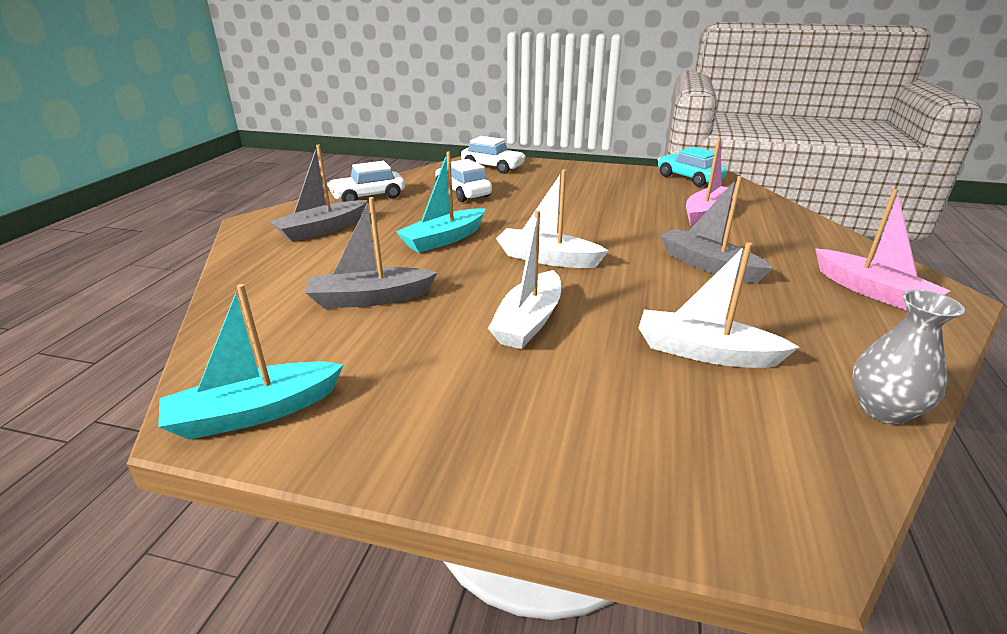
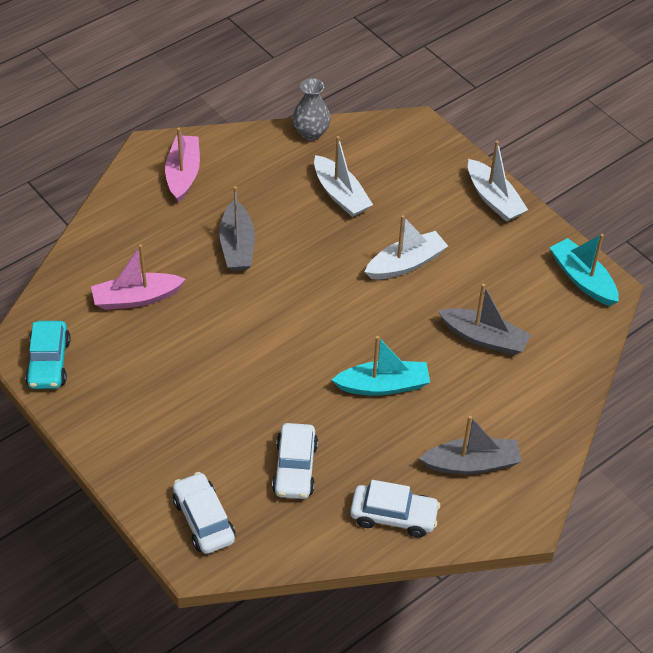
camera: 145 degrees left, 20 degrees up
turquoise boat [158,284,344,440] -> turquoise boat turned 135 degrees counterclockwise [550,234,619,306]
white boat [496,169,609,268] -> white boat moved to [468,141,528,222]

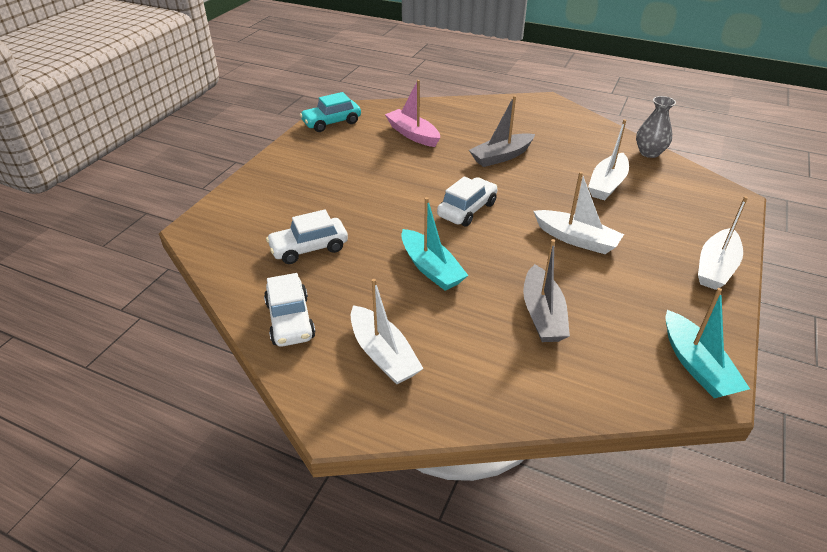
camera: 65 degrees right, 10 degrees down
pink boat [165,128,200,202] -> none
white car [173,472,235,554] -> white car moved to [437,176,497,226]
grey boat [419,416,522,474] -> white boat [351,279,424,384]
turquoise boat [550,234,619,306] -> turquoise boat turned 135 degrees clockwise [665,288,750,398]

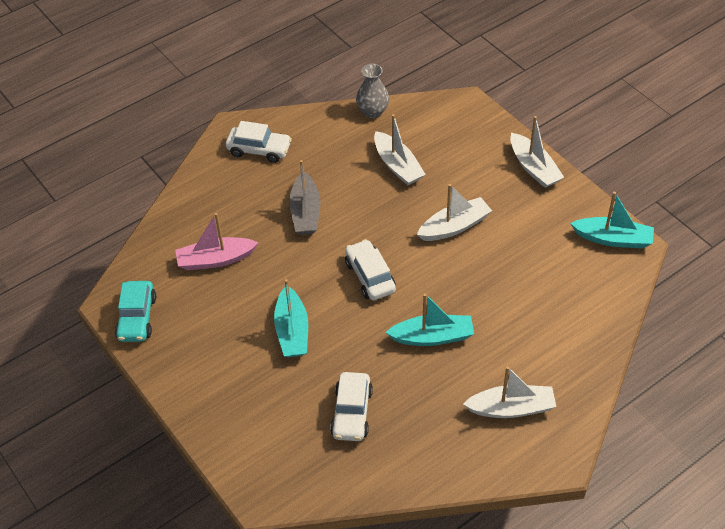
camera: 60 degrees left, 10 degrees up
white car [264,273,316,347] -> white car moved to [226,121,292,163]
grey boat [523,239,570,342] -> none
none -> turquoise boat [274,279,308,357]

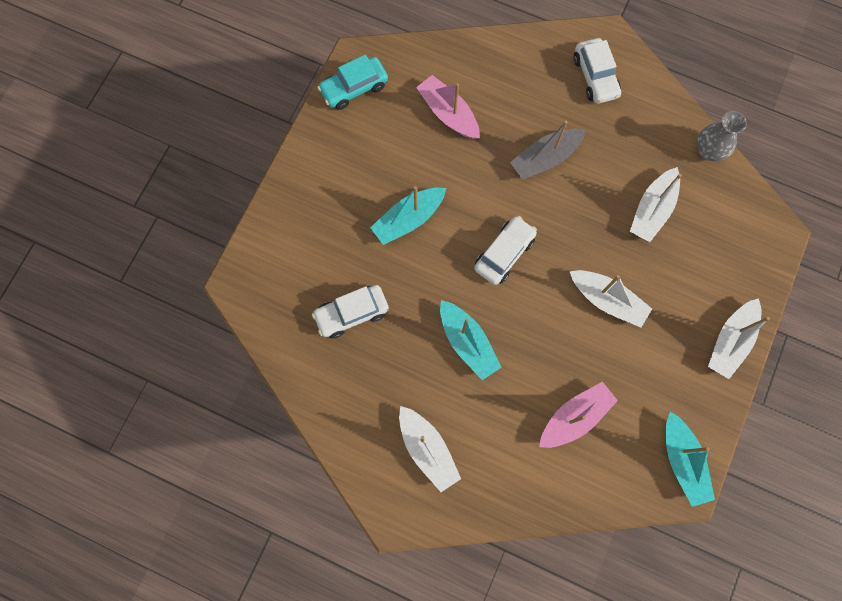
camera: 60 degrees right, 25 degrees up
none -> pink boat [539,382,618,448]

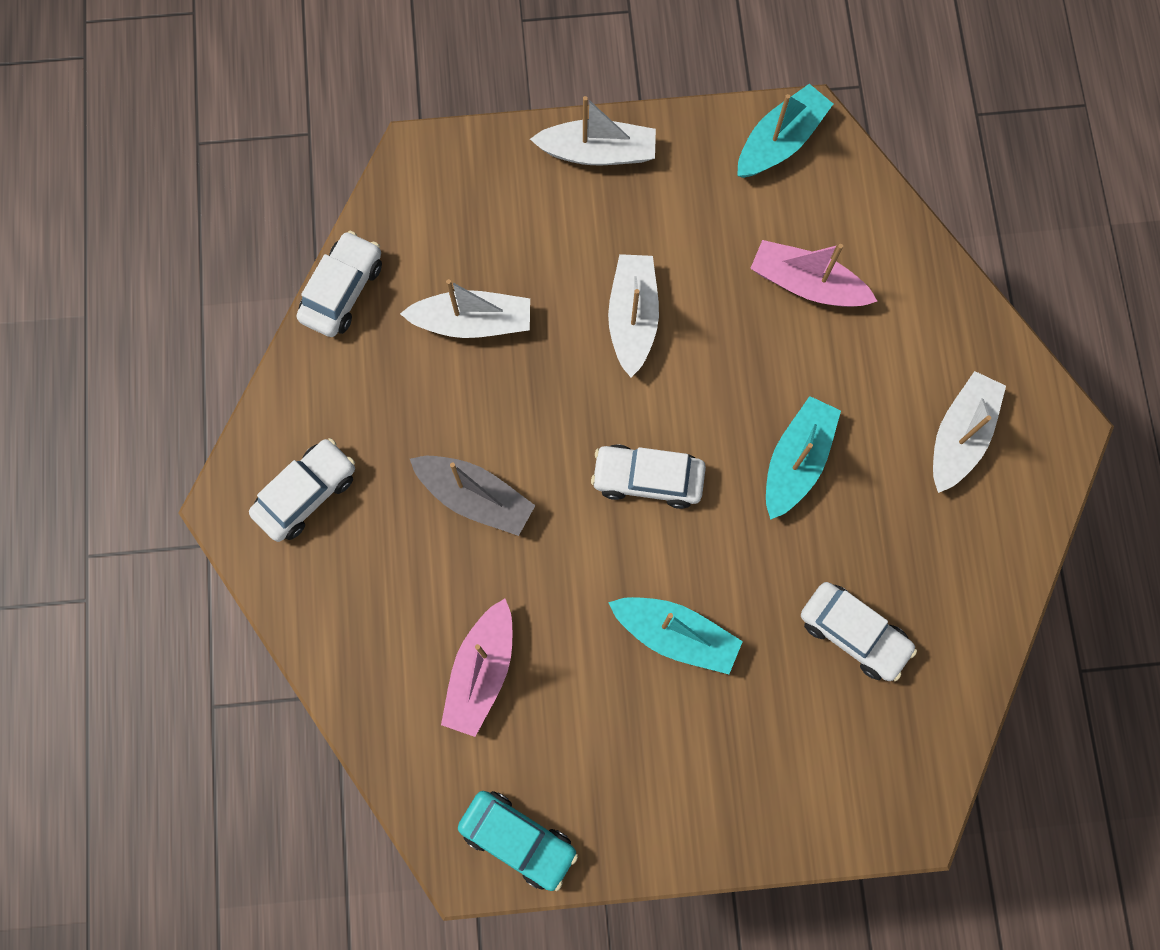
camera: 120 degrees left, 0 degrees up
grey vase [696,111,747,161] -> white car [297,231,382,337]

